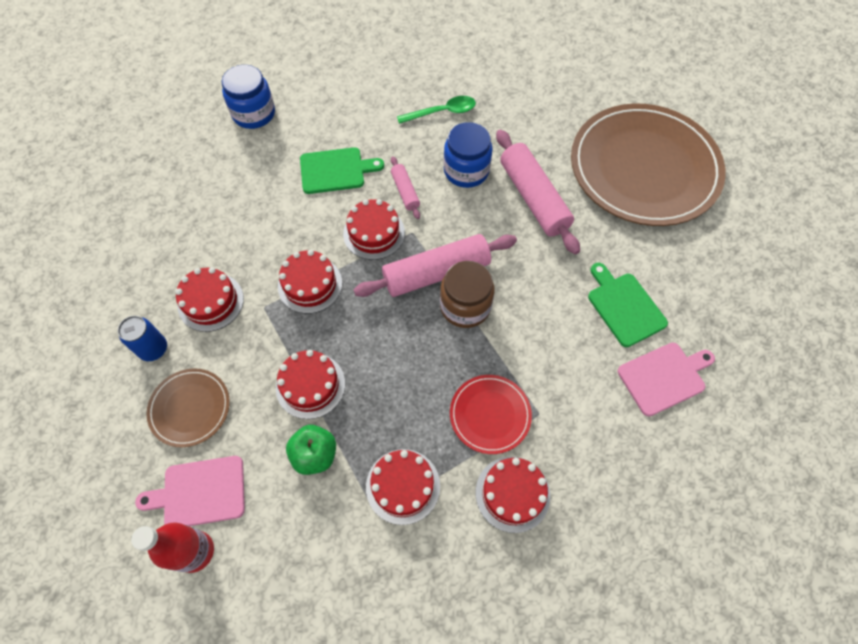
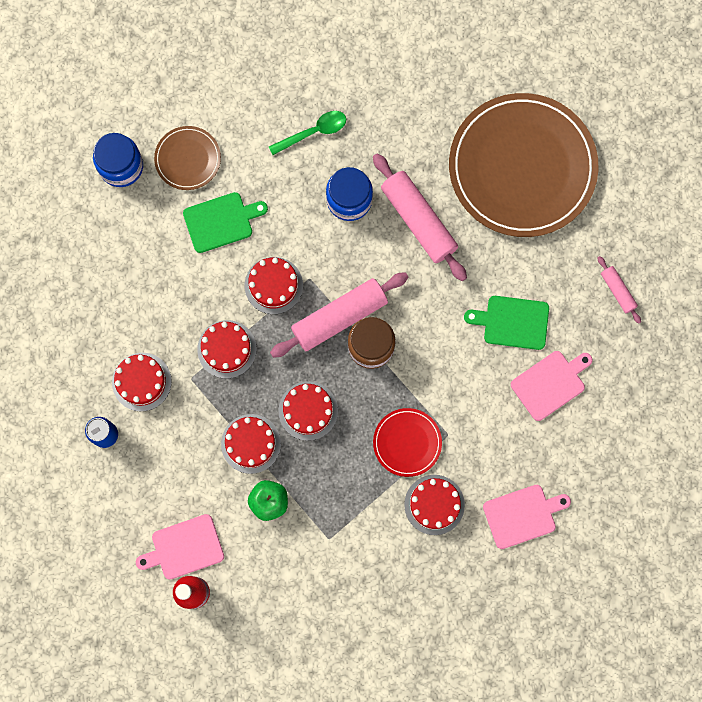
camera: 10 degrees left, 15 degrees up
brown plate [147,368,230,447] -> brown plate moved to [154,126,221,190]
red cake [366,449,440,525] -> red cake moved to [278,381,338,441]
pink rolling pin [391,156,420,219] -> pink rolling pin moved to [598,256,641,324]
green cutting board [588,263,668,347] -> green cutting board turned 45 degrees counterclockwise [464,296,549,350]
none -> pink cutting board [483,485,571,549]

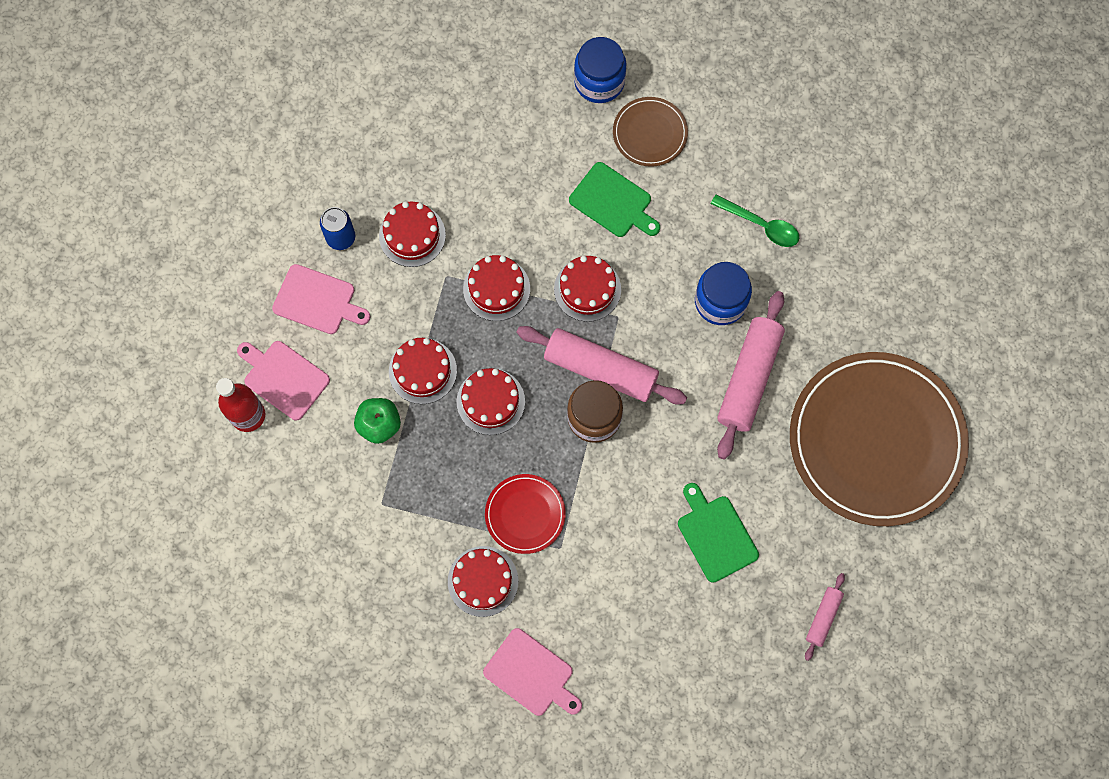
camera: 55 degrees right, 5 degrees down
pink cutting board [511,351,593,421] -> pink cutting board moved to [272,264,370,334]

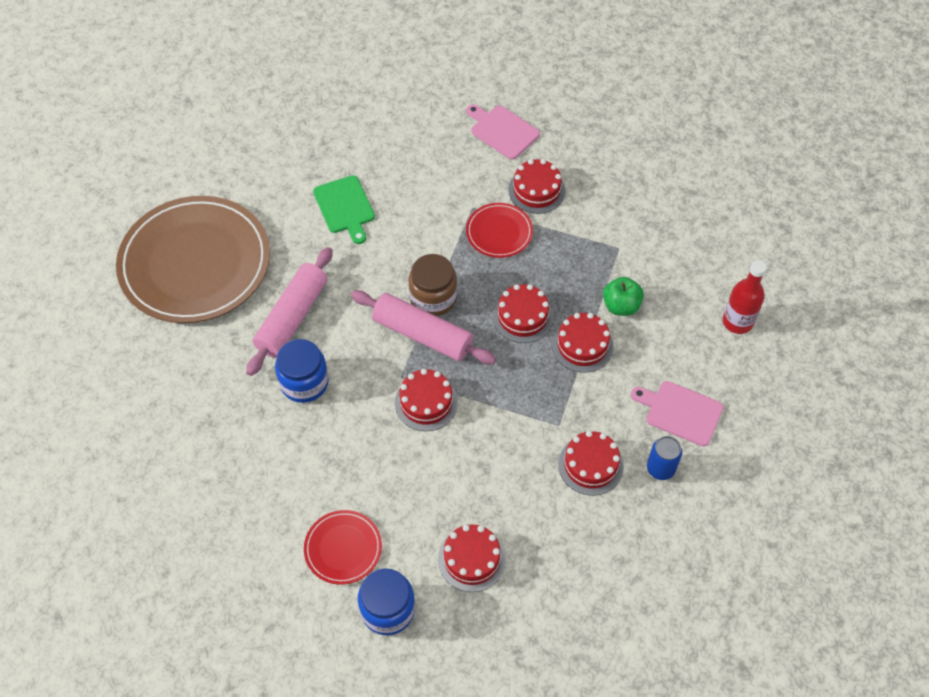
camera: 175 degrees left, 15 degrees down
pink cutting board [237,341,330,420] -> none
red cake [463,255,530,321] -> red cake moved to [438,524,506,592]
green cutting board [569,162,660,237] -> none
brown plate [613,97,688,167] -> red plate [304,510,382,585]
green spoon [711,195,799,247] -> none
pink rolling pin [805,573,845,661] -> none

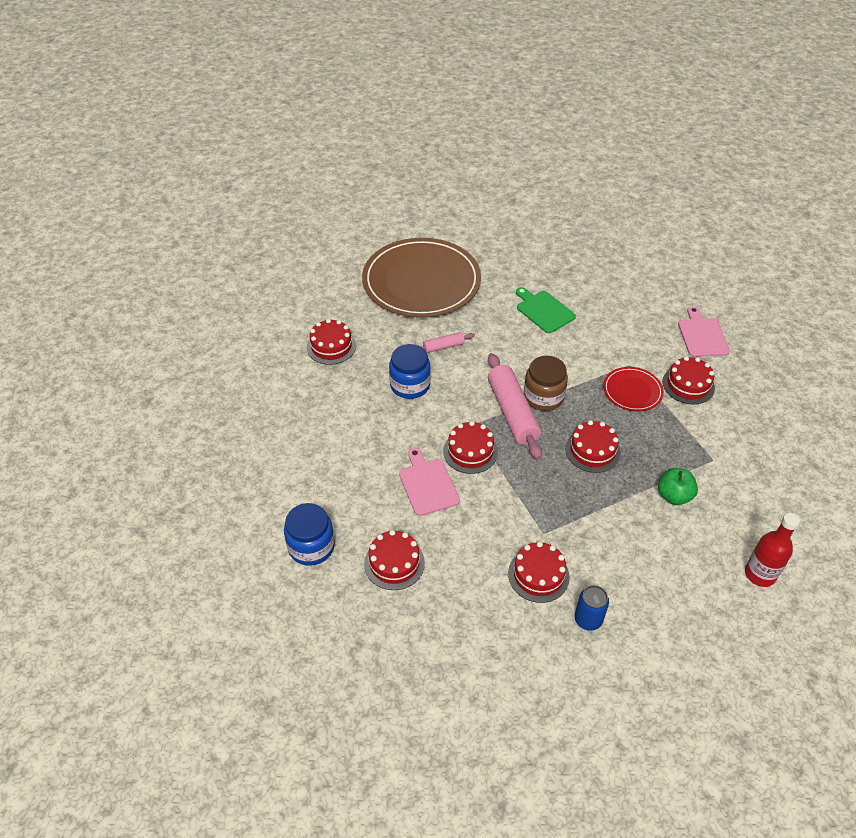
camera: 45 degrees right, 10 degrees down
pink rolling pin [246,247,333,376] -> pink rolling pin [421,332,475,353], size x0.50
red plate [304,510,382,585] -> none
green cutting board [313,175,375,244] -> green cutting board turned 120 degrees clockwise [516,287,576,333]
red cake [552,313,614,373] -> red cake moved to [307,319,356,365]
pink cutting board [631,381,724,446] -> pink cutting board moved to [399,448,460,516]

